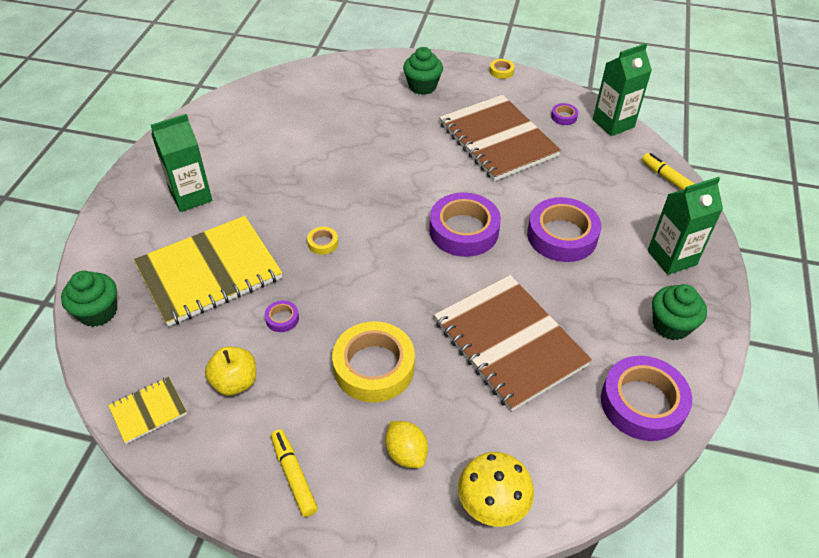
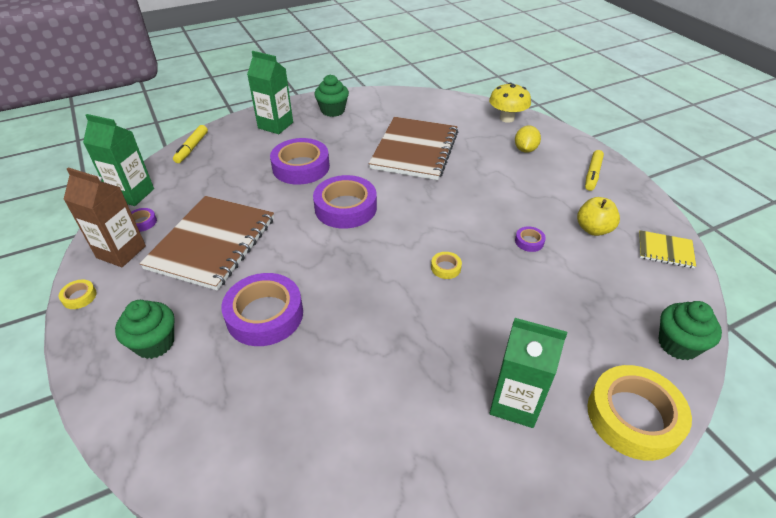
camera: 130 degrees left, 5 degrees down
yellow notebook [134,216,282,327] -> none
yellow tape [332,321,415,402] -> yellow tape moved to [588,365,692,461]
purple tape [601,356,692,441] -> purple tape moved to [222,273,303,346]
none -> brown carton [63,167,146,267]

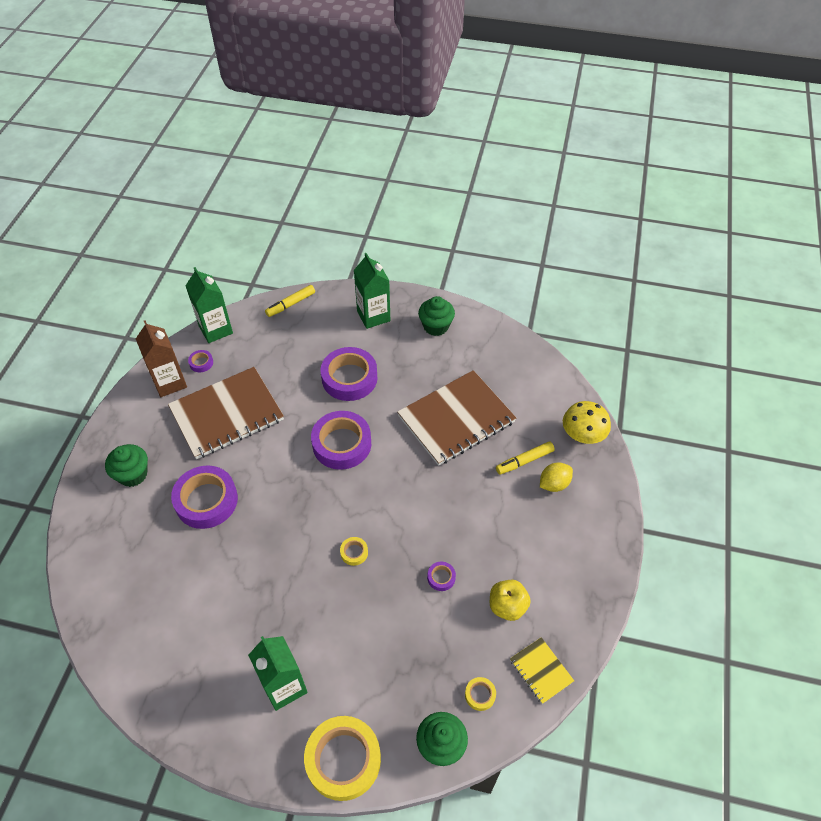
camera: 40 degrees right, 10 degrees up
yellow tape [59,279,97,309] -> yellow tape moved to [465,677,496,711]
yellow marker [585,150,604,191] -> yellow marker moved to [496,442,555,474]

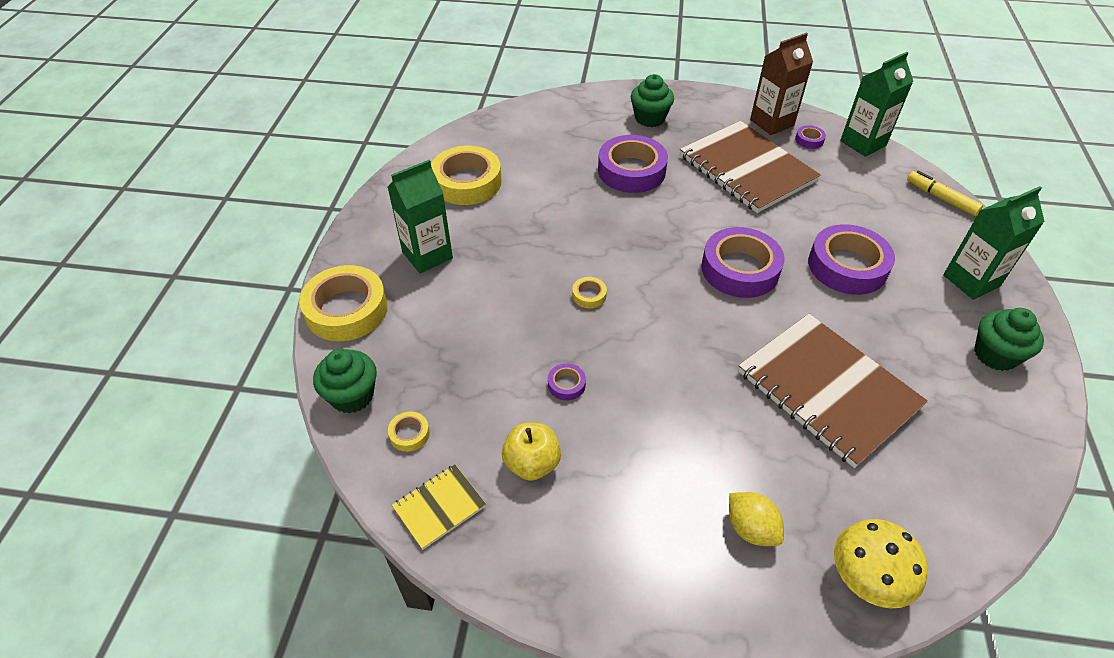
camera: 85 degrees right, 5 degrees down
yellow marker [496,442,555,474] -> none
none -> yellow tape [431,146,502,205]

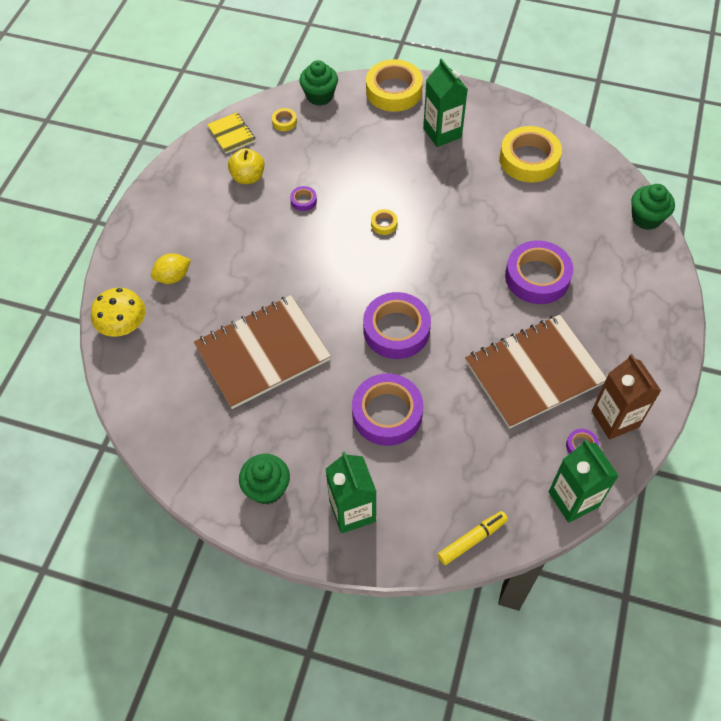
camera: 100 degrees right, 10 degrees up
green cupcake [631,74,674,127] -> green cupcake moved to [631,184,675,230]

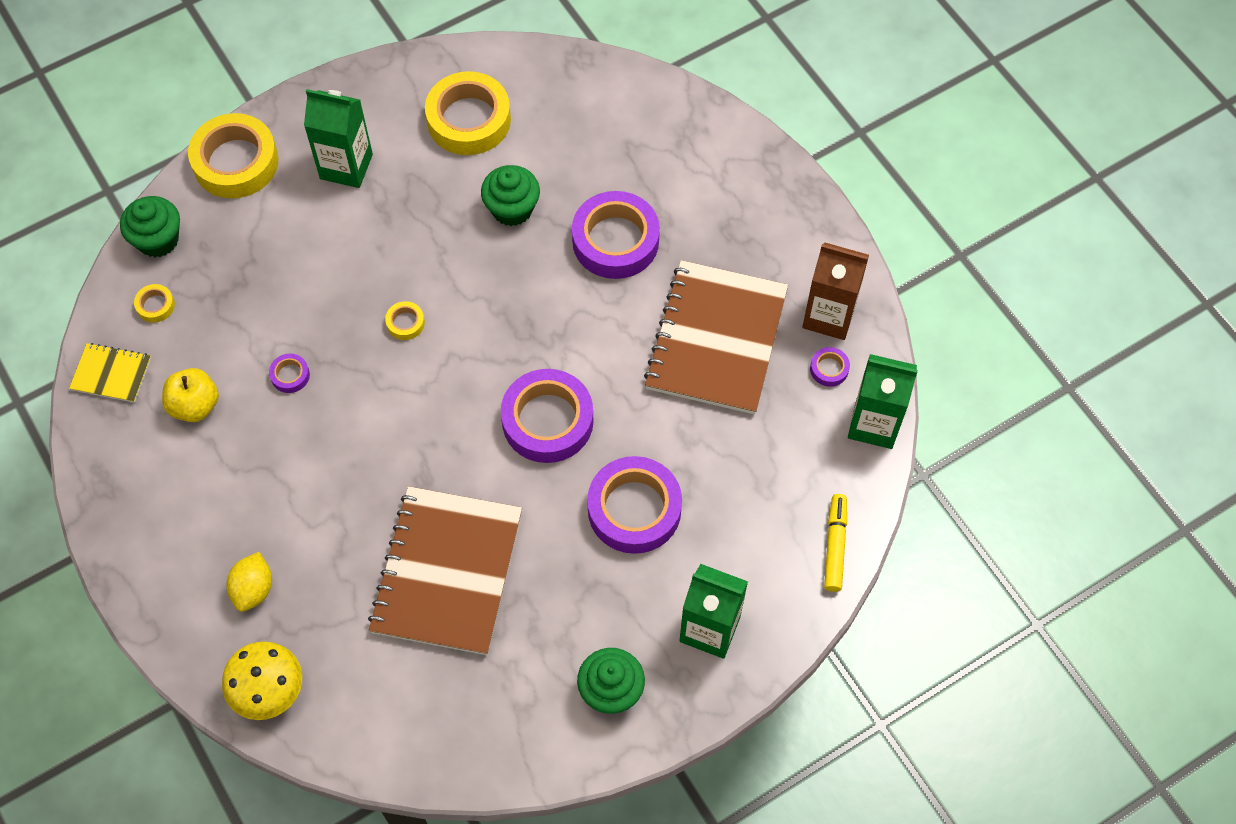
camera: 50 degrees left, 5 degrees up
green cupcake [631,184,675,230] -> green cupcake moved to [481,165,540,226]

